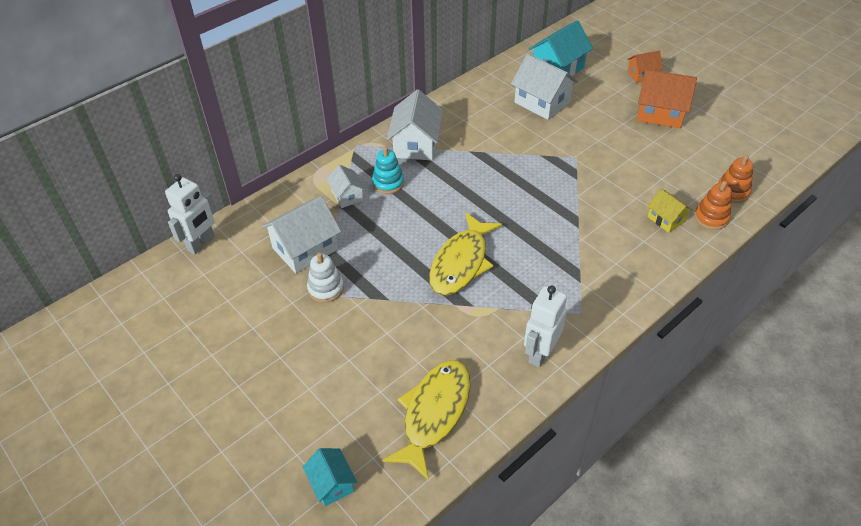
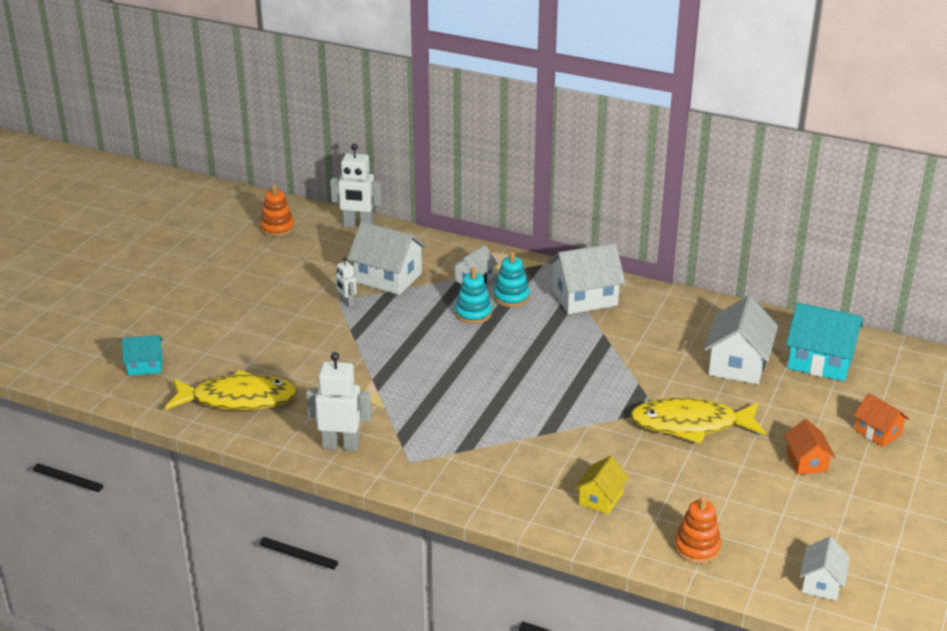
camera: 65 degrees right, 15 degrees down
turquoise house [303,448,357,506] -> turquoise house turned 45 degrees clockwise [122,335,163,376]
white stacking toy [307,253,344,303] -> white robot [335,257,357,307]
yellow fish [429,212,502,295] -> yellow fish moved to [630,398,766,444]
orange house [637,69,697,128] -> orange house [784,419,835,475], size x0.57
orange stacking toy [694,181,732,230] -> orange stacking toy moved to [260,185,294,236]
none -> turquoise stacking toy [455,267,492,324]
none -> white house [800,537,850,601]

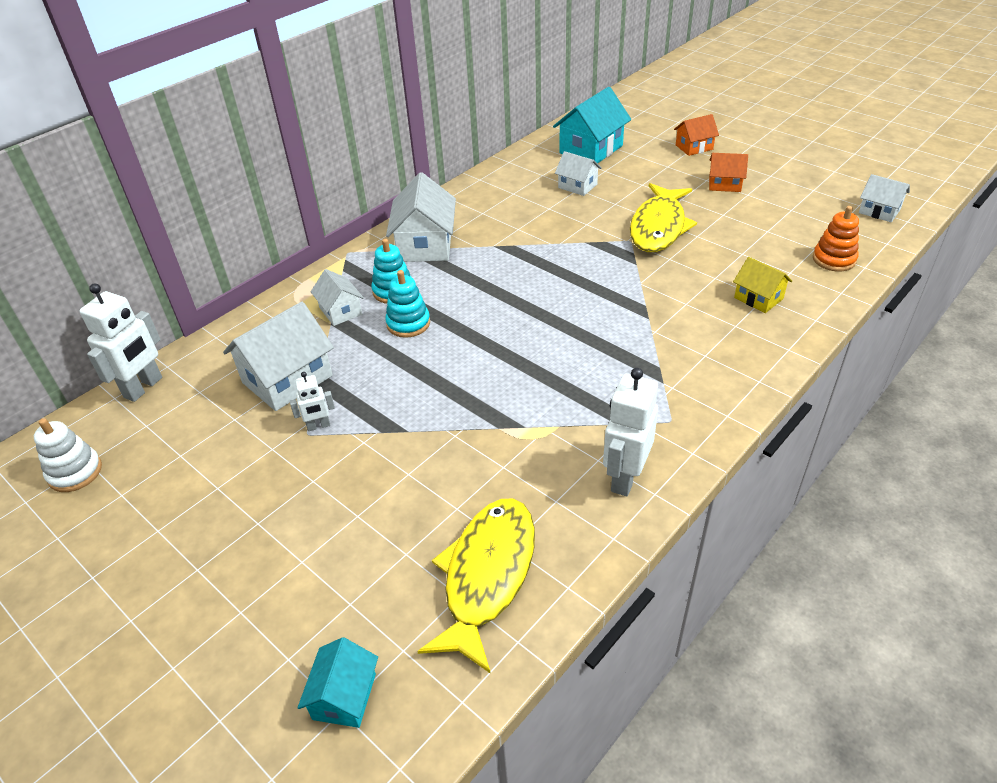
camera: 70 degrees left, 10 degrees up
orange stacking toy [260,185,294,236] -> white stacking toy [34,418,102,492]
white house [704,295,778,384] -> white house [555,151,602,196], size x0.57

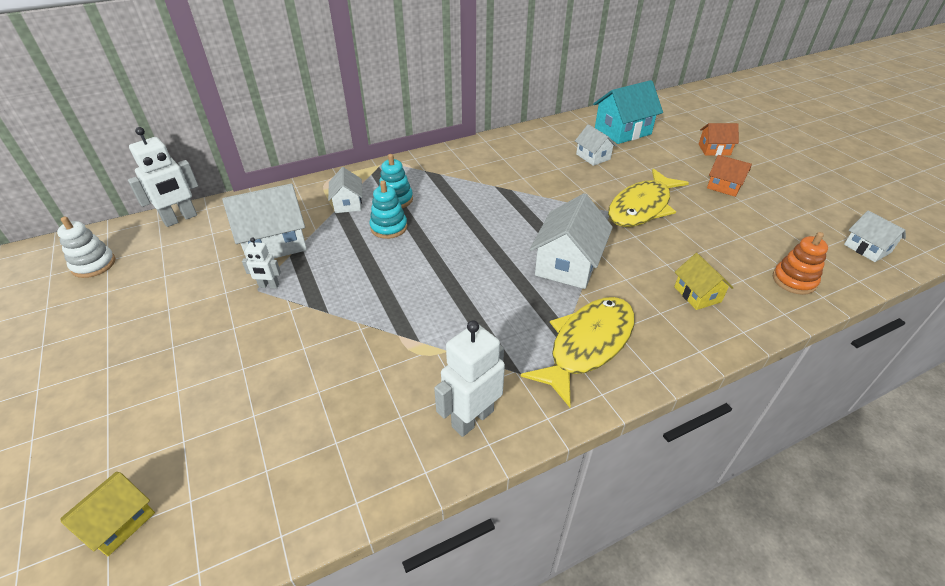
camera: 20 degrees right, 0 degrees up
turquoise house [298,637,378,728] -> yellow house [60,472,155,556]
white house [386,172,456,262] -> white house moved to [529,193,613,289]
yellow fish [417,499,535,674] -> yellow fish moved to [521,297,635,407]

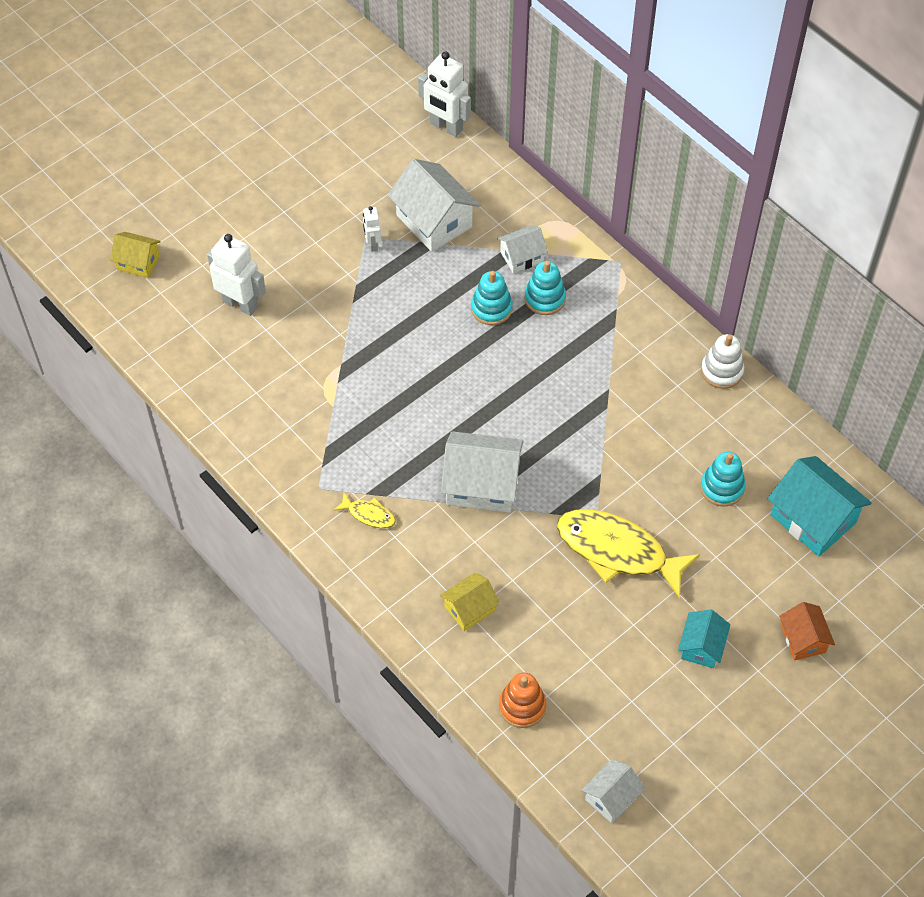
camera: 75 degrees right, 15 degrees up
white stacking toy [57,217,115,278] -> white stacking toy moved to [701,334,744,389]
white robot [434,320,505,437] -> white robot moved to [207,234,266,316]
yellow fish [521,297,635,407] -> yellow fish [333,493,396,528], size x0.44
white house [575,124,617,166] -> turquoise stacking toy [700,452,746,507]
orange house [707,155,752,197] -> turquoise house [678,610,730,668]

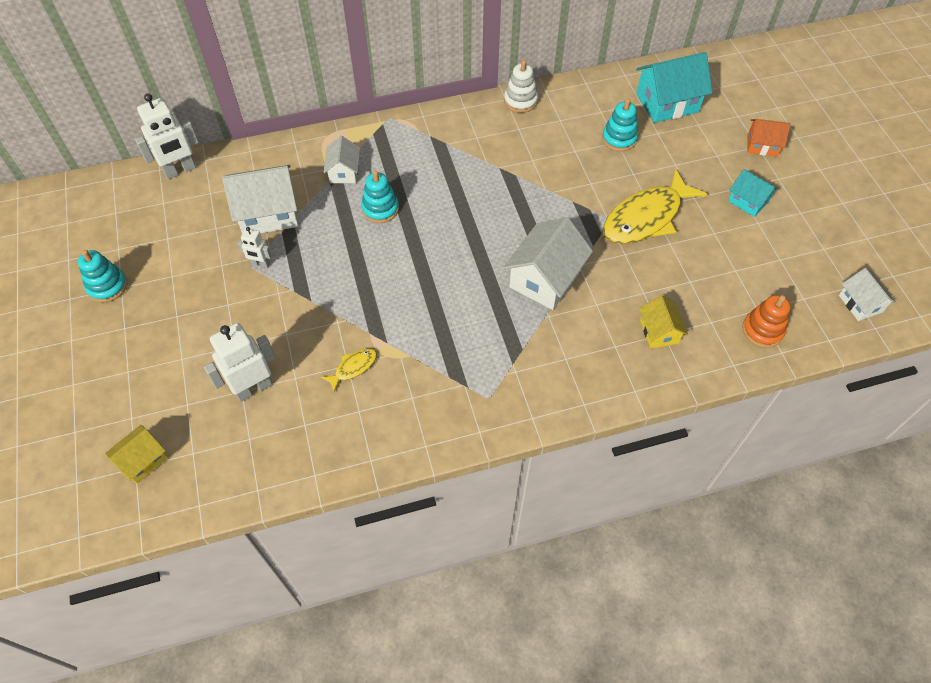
camera: 65 degrees left, 0 degrees up
yellow fish [333,493,396,528] -> yellow fish moved to [321,348,377,392]
turquoise stacking toy [524,261,566,315] -> turquoise stacking toy moved to [78,250,127,302]

